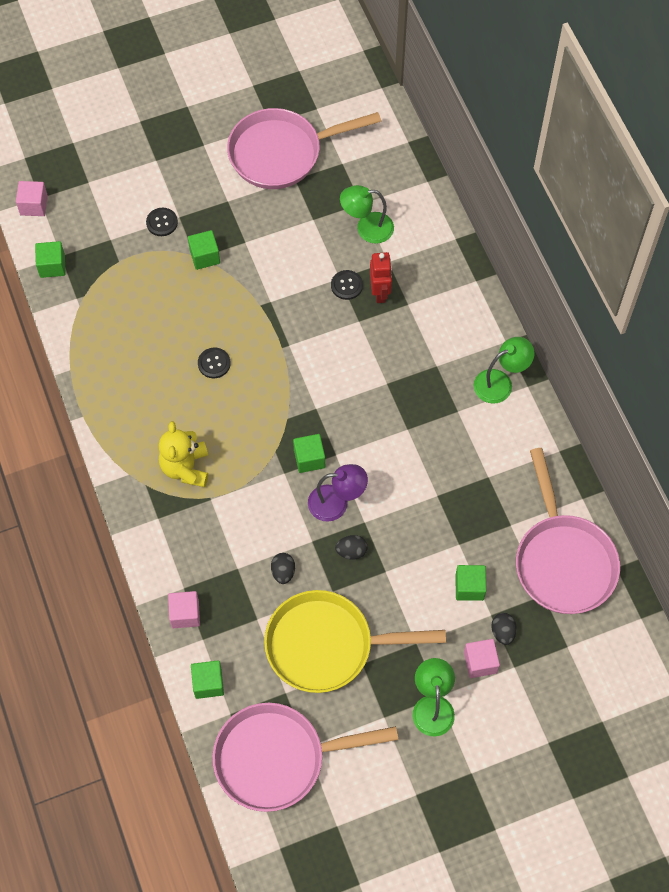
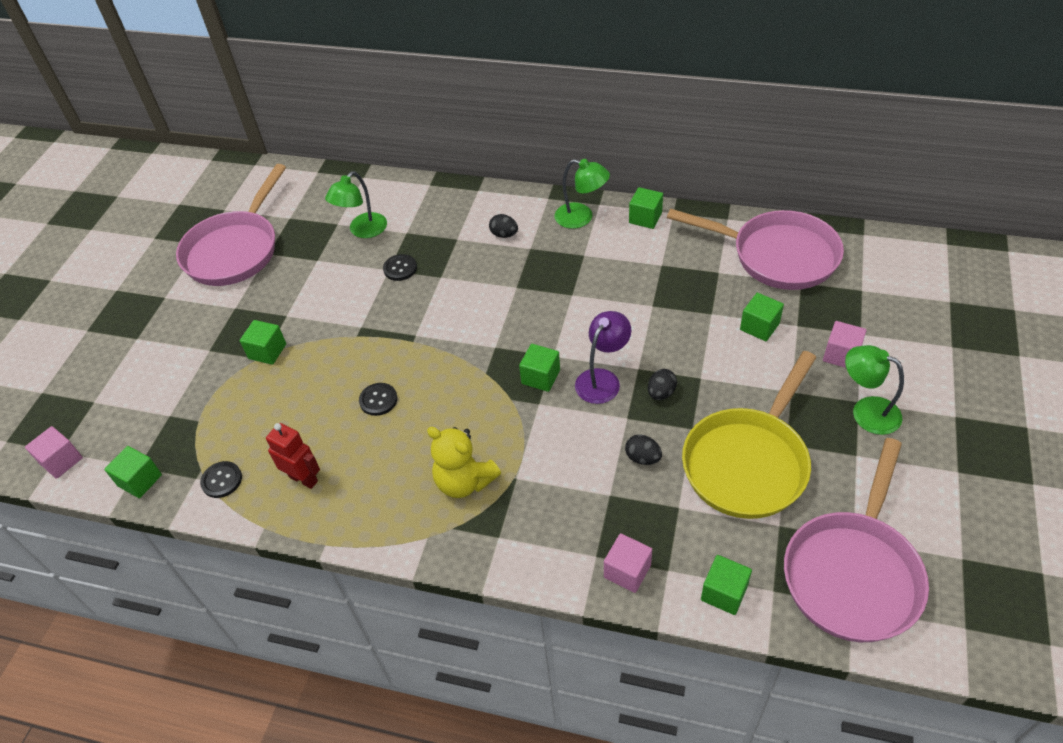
camera: 50 degrees left, 15 degrees down
black button [146,208,178,236] -> black button moved to [200,461,242,498]
red robot [370,252,392,303] -> red robot moved to [266,423,320,489]
green lamp [473,337,534,404] -> green lamp turned 105 degrees clockwise [555,159,610,229]
black egg [491,613,517,645] -> black egg moved to [489,214,518,238]
none -> green cube [629,187,663,229]

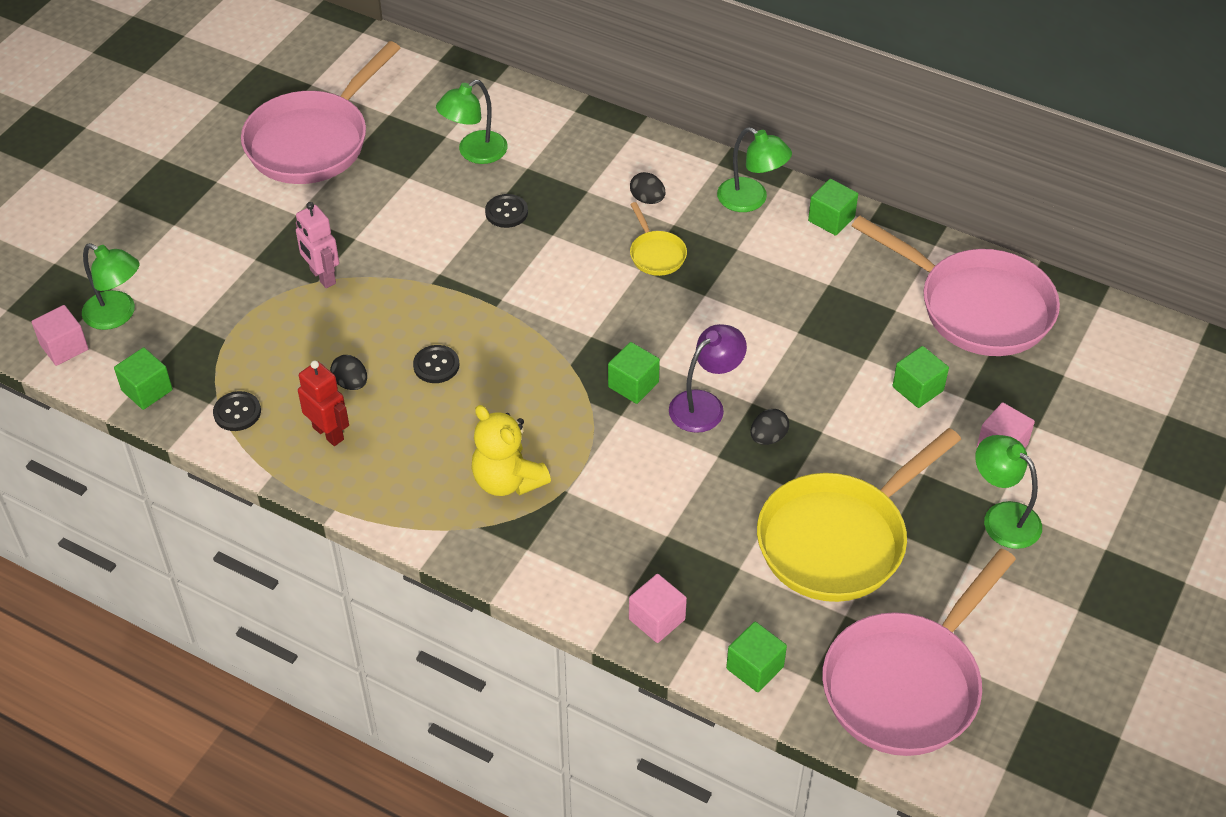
camera: 10 degrees right, 0 degrees up
green cube [240,320,286,365] -> pink robot [296,202,339,288]
black egg [625,434,662,465] -> black egg moved to [330,355,367,390]
none -> green lamp [82,243,140,330]
none -> yellow pan [630,202,687,276]

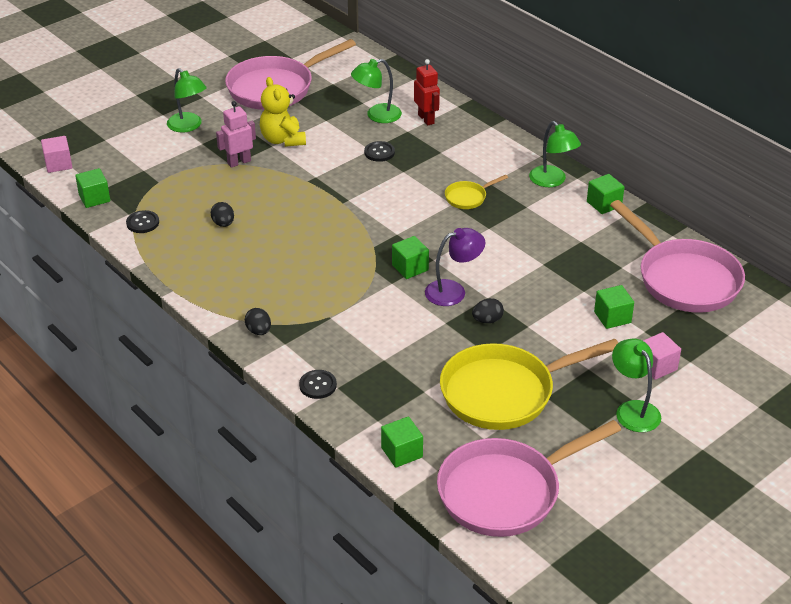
camera: 20 degrees right, 10 degrees down
green lamp [82,243,140,330] -> green lamp moved to [167,68,207,132]
pink robot [296,202,339,288] -> pink robot turned 75 degrees clockwise [216,101,256,168]
red robot [298,360,349,446] -> red robot moved to [414,59,440,126]
black button [413,345,459,383] -> black button moved to [299,370,337,399]
yellow teddy bear [471,405,551,496] -> yellow teddy bear moved to [260,77,306,147]
pink cube [629,574,687,643] -> none
black egg [630,172,666,204] -> black egg moved to [245,308,271,335]
yellow pan [630,202,687,276] -> yellow pan turned 60 degrees clockwise [445,175,508,209]

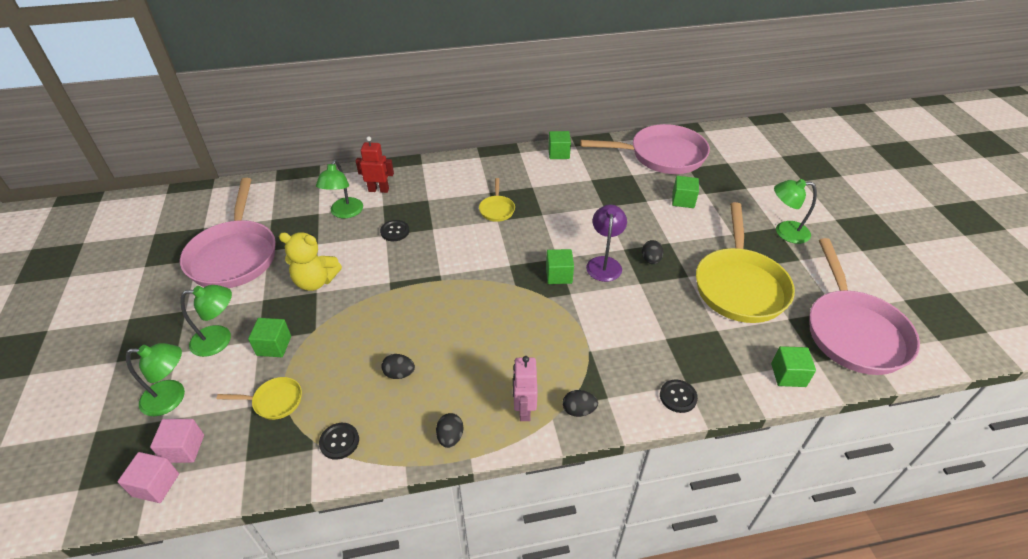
camera: 60 degrees left, 5 degrees up
green cube [75,168,110,208] -> green cube moved to [248,318,291,357]
pink robot [216,101,256,168] -> pink robot moved to [513,356,538,421]
green lamp [529,121,581,187] -> green lamp moved to [126,343,185,416]
pink cube [643,332,681,380] -> pink cube moved to [150,419,204,463]
none -> yellow pan [217,377,302,420]
none -> black egg [436,413,464,448]

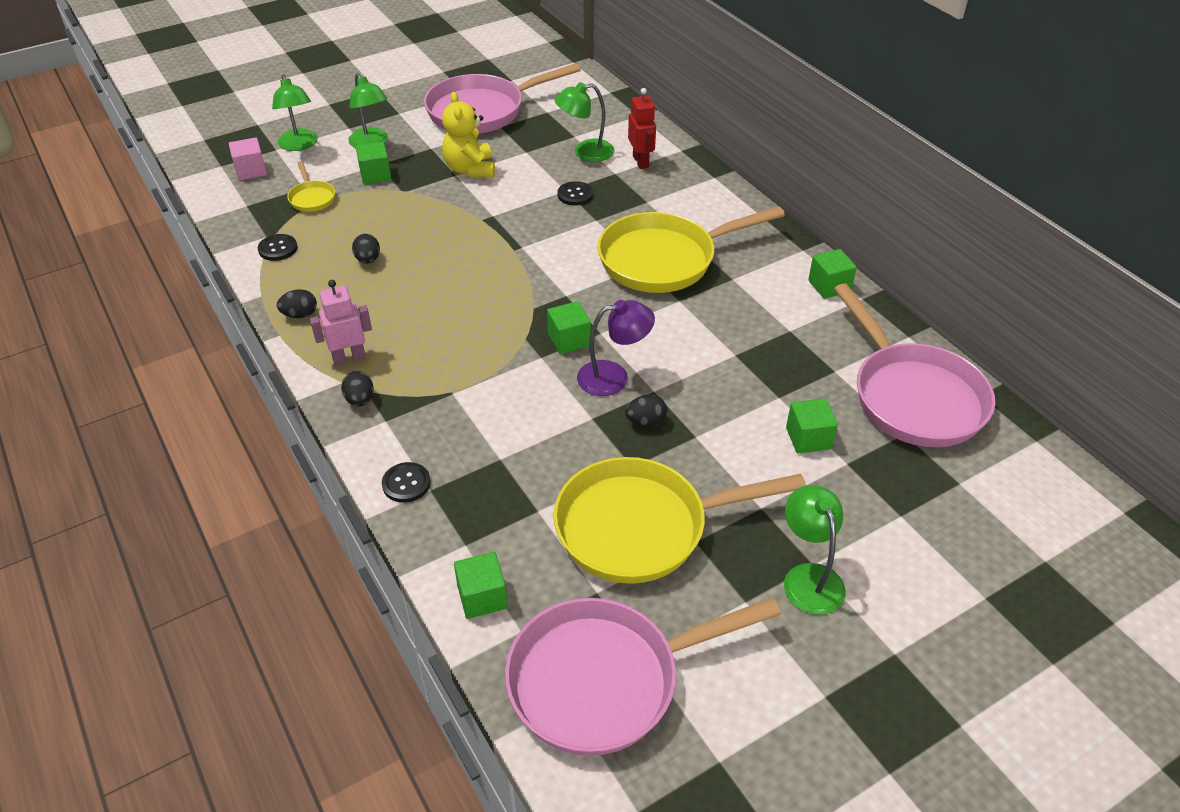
camera: 70 degrees right, 0 degrees up
pink cube [118,452,179,503] -> none
yellow pan [479,178,515,222] -> yellow pan [597,206,785,293], size x2.29

